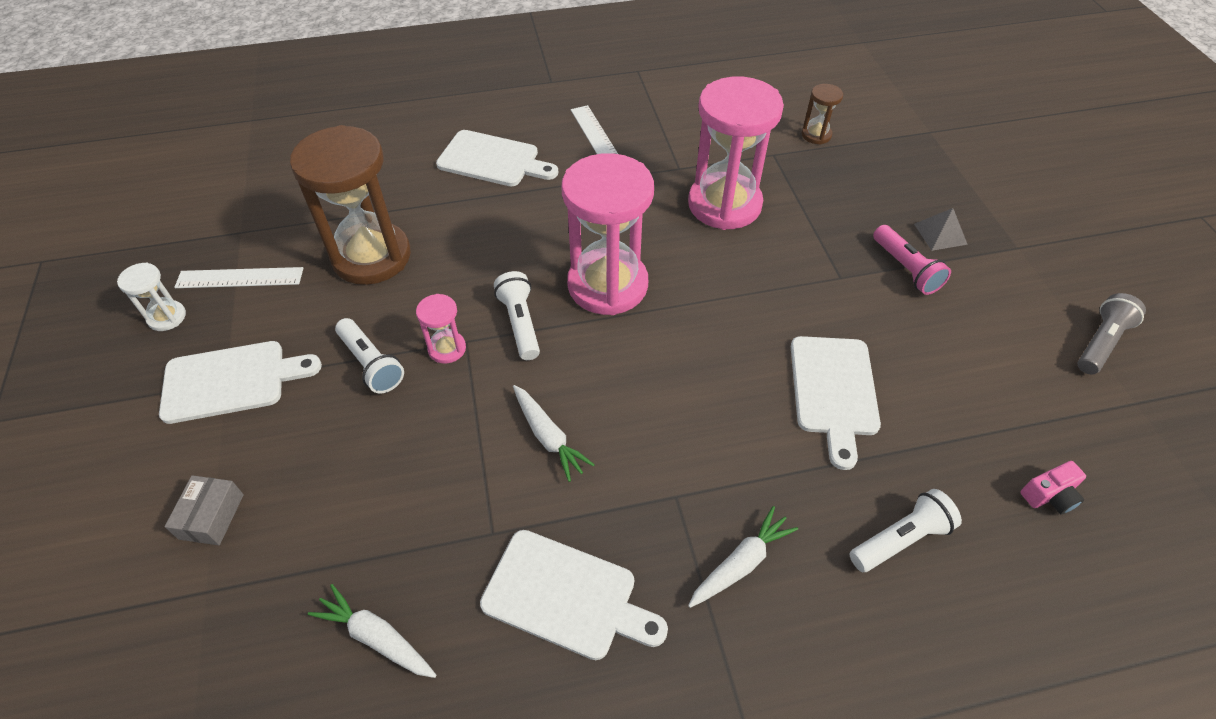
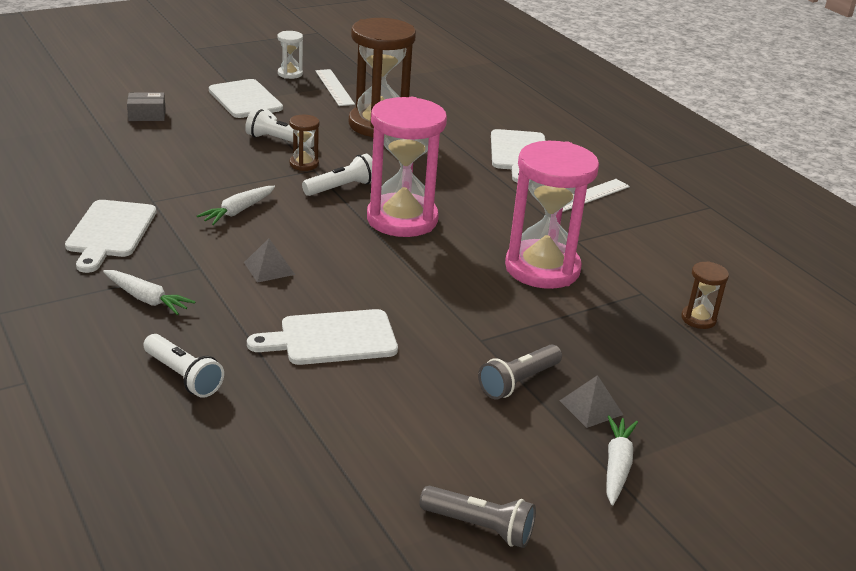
camera: 70 degrees right, 20 degrees down
white carrot [308,584,436,678] -> white carrot moved to [607,415,638,505]
white flashlight [335,318,404,394] -> white flashlight turned 75 degrees clockwise [245,108,314,148]
pink hourglass [416,294,466,364] -> brown hourglass [289,115,320,171]
pink flashlight [873,225,951,295] -> grey flashlight [478,344,562,399]
pink camera [1020,461,1086,514] -> none
none -> grey pyramid [244,238,295,283]

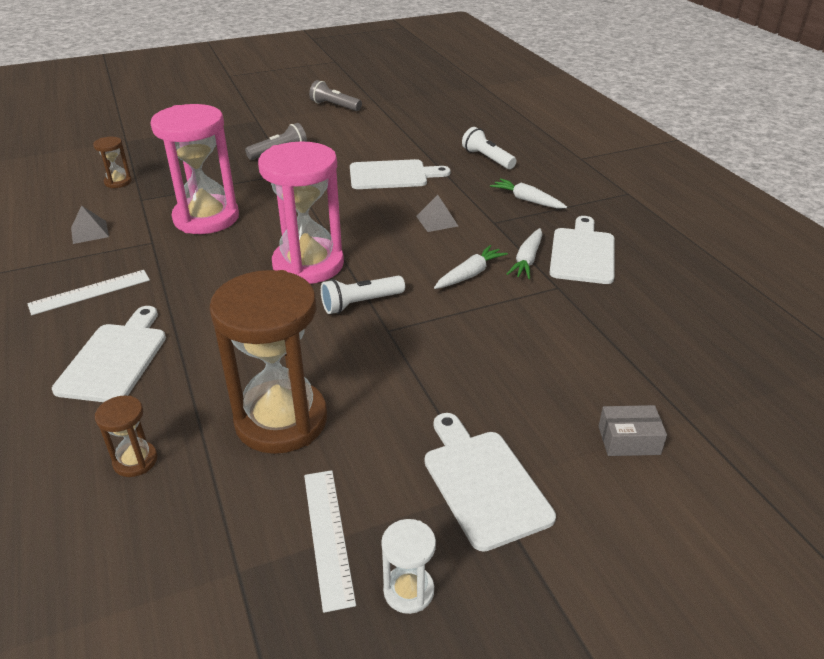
camera: 170 degrees left, 5 degrees up
white flashlight [245,108,314,148] -> none
brown hourglass [289,115,320,171] -> brown hourglass moved to [95,395,158,477]
grey pyramid [559,375,623,428] -> grey pyramid moved to [71,205,109,244]
white carrot [607,415,638,505] -> white carrot moved to [507,228,542,279]

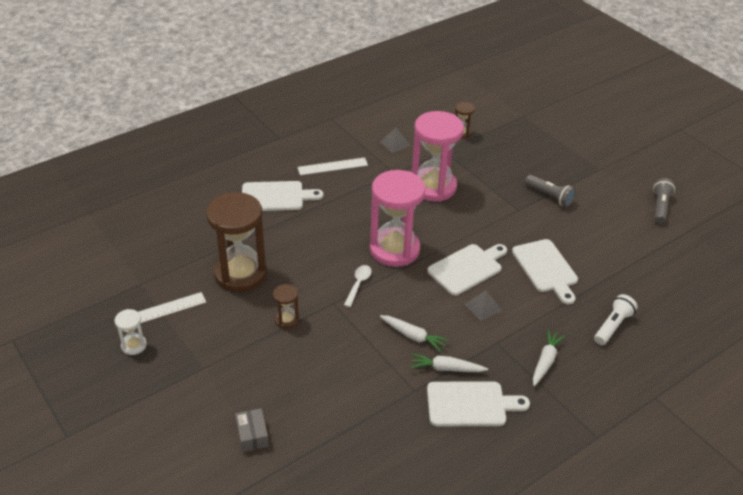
camera: 75 degrees right, 5 degrees up
white ruler [27,270,150,315] -> white ruler turned 60 degrees counterclockwise [297,157,368,175]
brown hourglass [95,395,158,477] -> brown hourglass moved to [273,284,299,329]
white flashlight [321,276,405,314] -> white spoon [344,265,372,307]
white cutting board [425,413,556,552] -> white cutting board moved to [427,244,507,296]

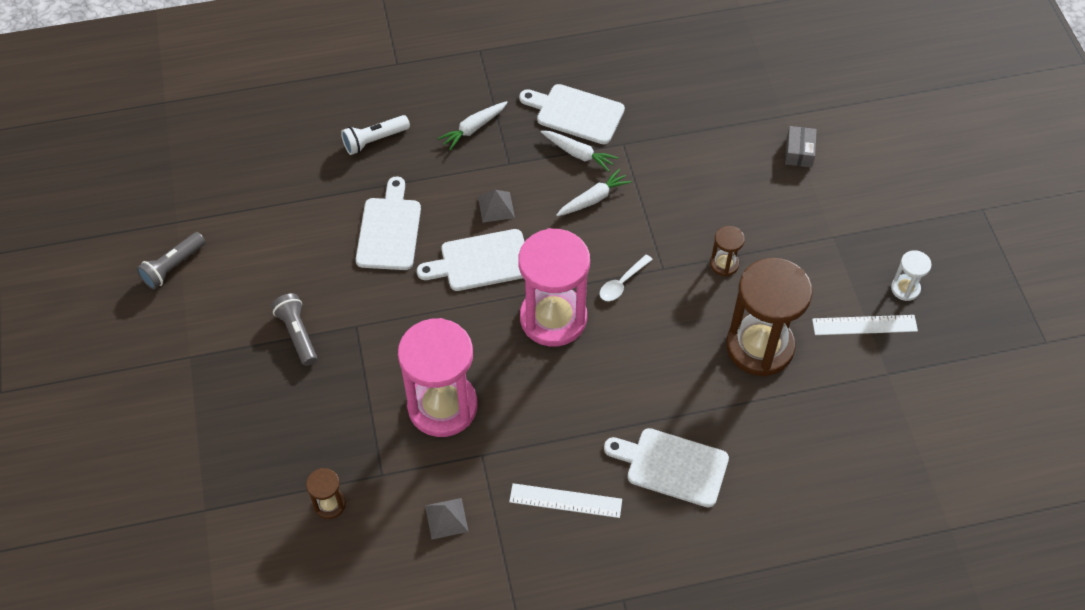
camera: 155 degrees left, 15 degrees up
white carrot [380,315,449,352] -> white carrot turned 90 degrees clockwise [556,169,632,216]

